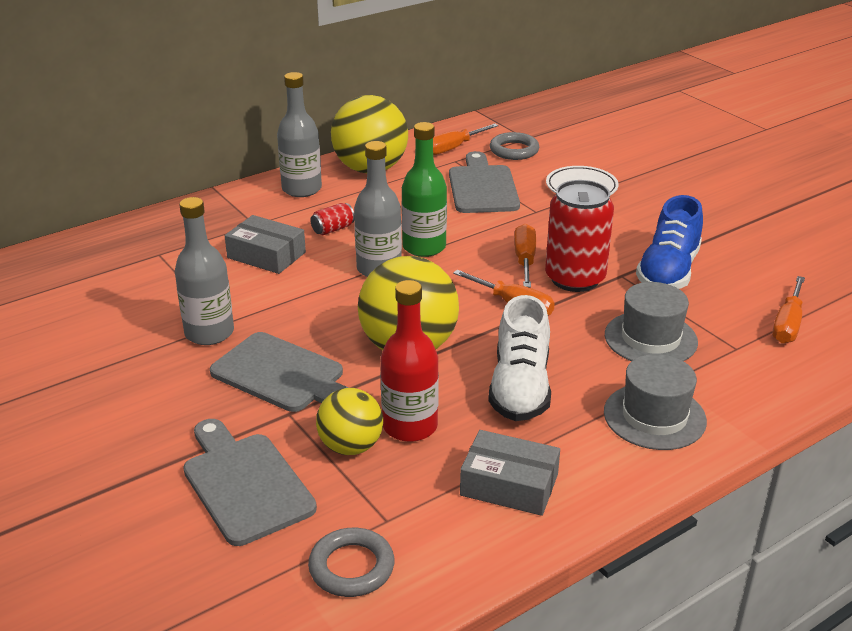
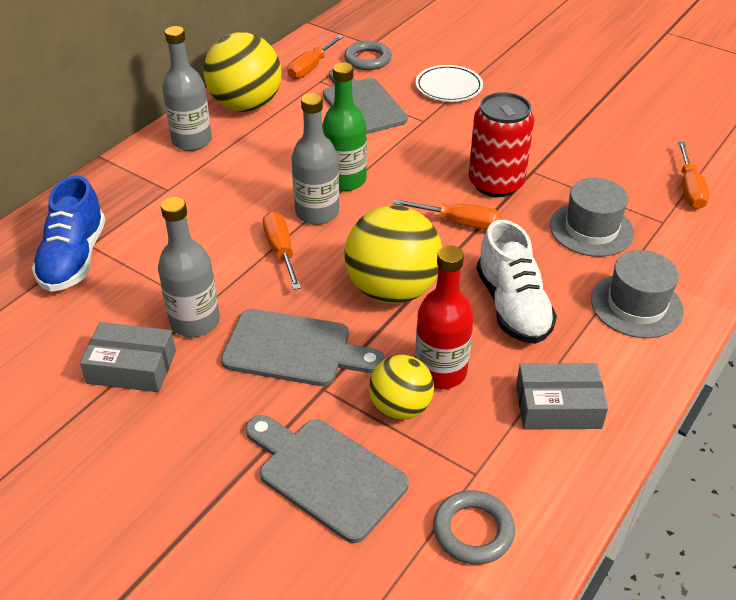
camera: 20 degrees left, 10 degrees up
grey box [225,215,306,274] -> grey box moved to [80,322,176,392]
red can [310,203,355,235] -> none
orange screwdriver [514,224,536,288] -> orange screwdriver moved to [263,211,301,290]
blue shoe [636,195,703,289] -> blue shoe moved to [32,175,105,292]

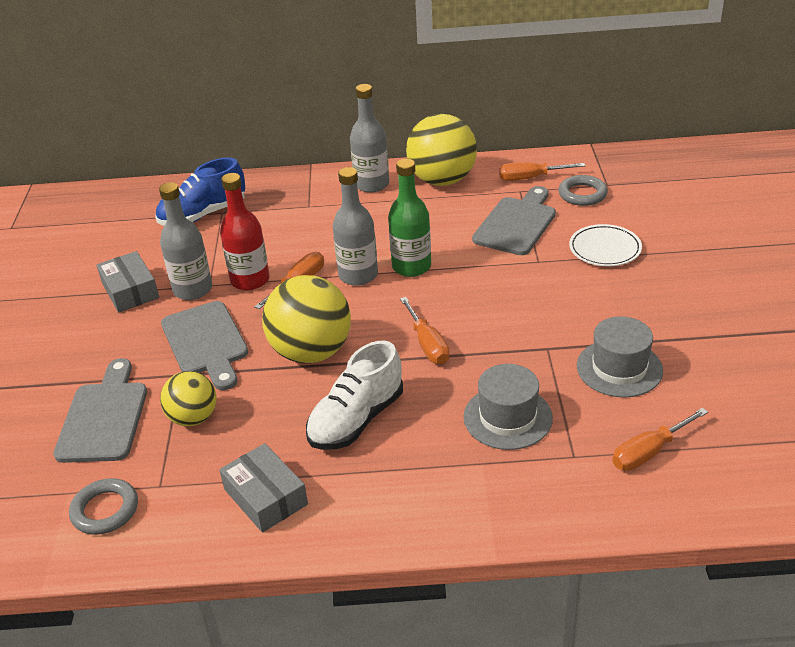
camera: 55 degrees right, 5 degrees down
red bottle [415,245,474,389] -> red bottle moved to [220,173,270,290]
red can [469,92,534,197] -> none
grey hat [591,250,684,338] -> grey hat moved to [577,316,663,398]

